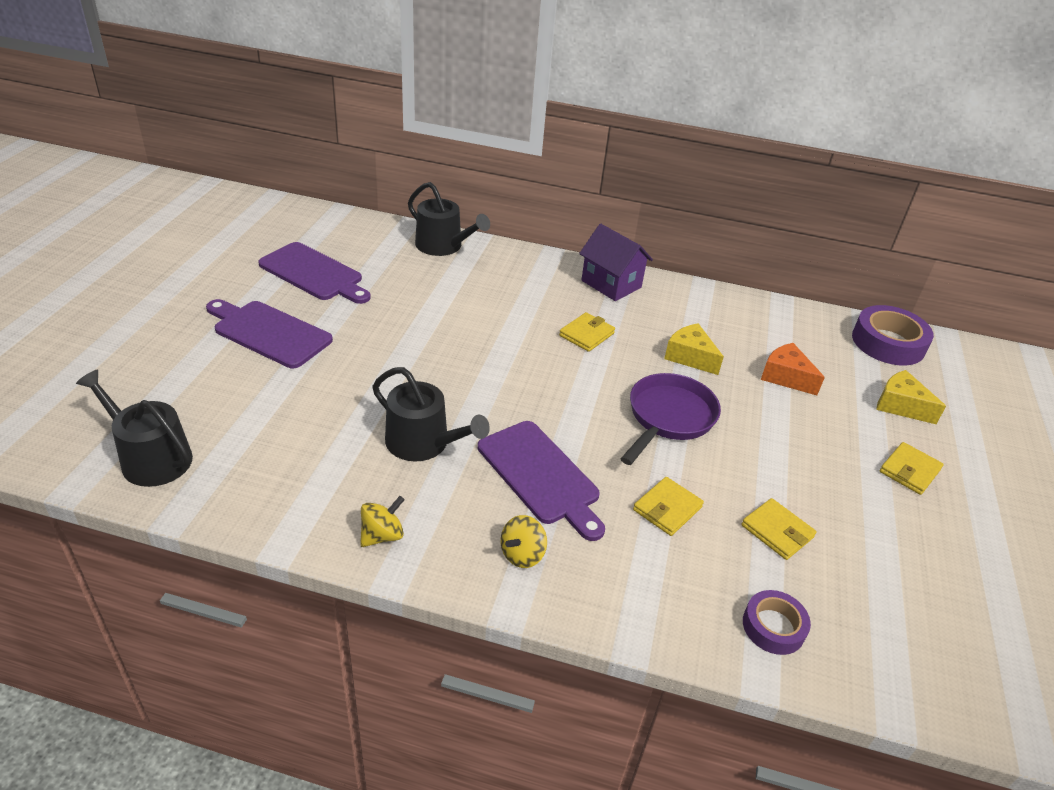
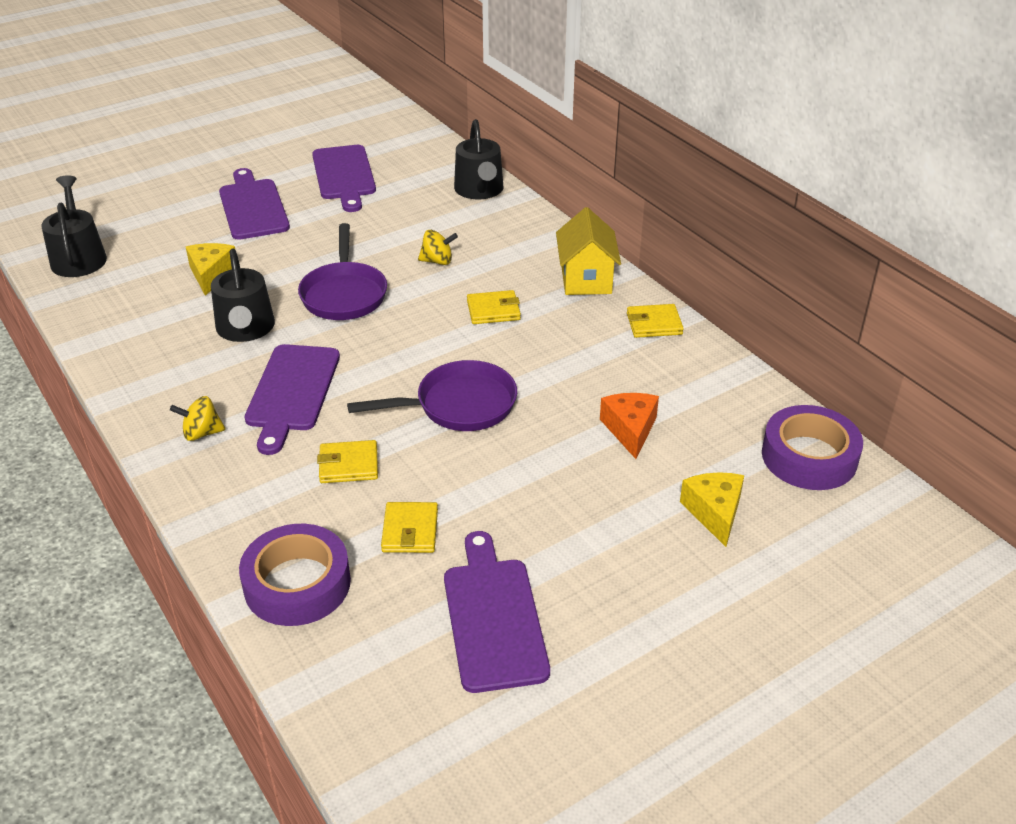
camera: 45 degrees right, 0 degrees up
yellow spinning top [360,496,405,547] -> yellow spinning top moved to [418,230,458,265]
purple house [579,224,653,301] -> yellow house [556,207,621,295]
yellow cheese [664,323,724,375] -> yellow cheese moved to [186,243,235,296]
purple tape [743,590,811,655] -> purple tape [239,524,351,626], size x1.68
yellow wallet [880,442,944,495] -> yellow wallet moved to [627,304,684,338]
none -> purple pan [298,223,387,320]
none -> purple cutting board [444,531,550,693]

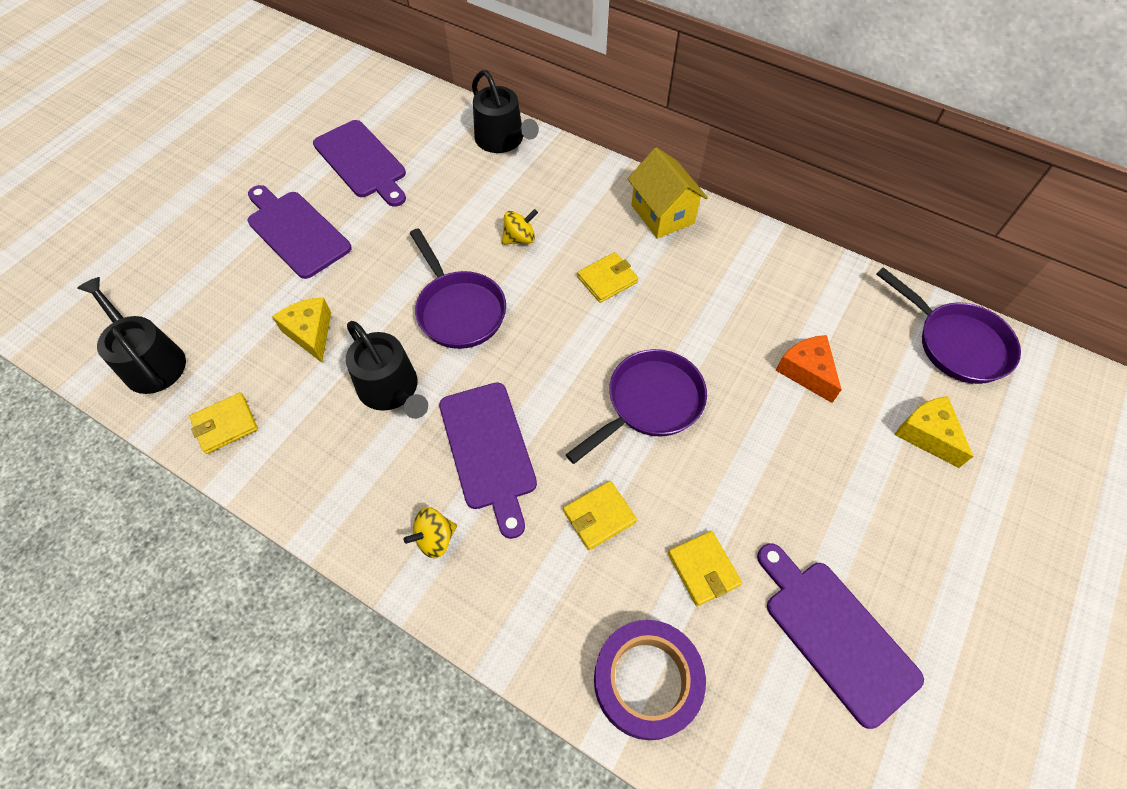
camera: 25 degrees left, 20 degrees up
yellow wallet [627,304,684,338] -> yellow wallet moved to [189,392,258,454]
purple tape [762,405,863,490] -> purple pan [876,267,1021,384]

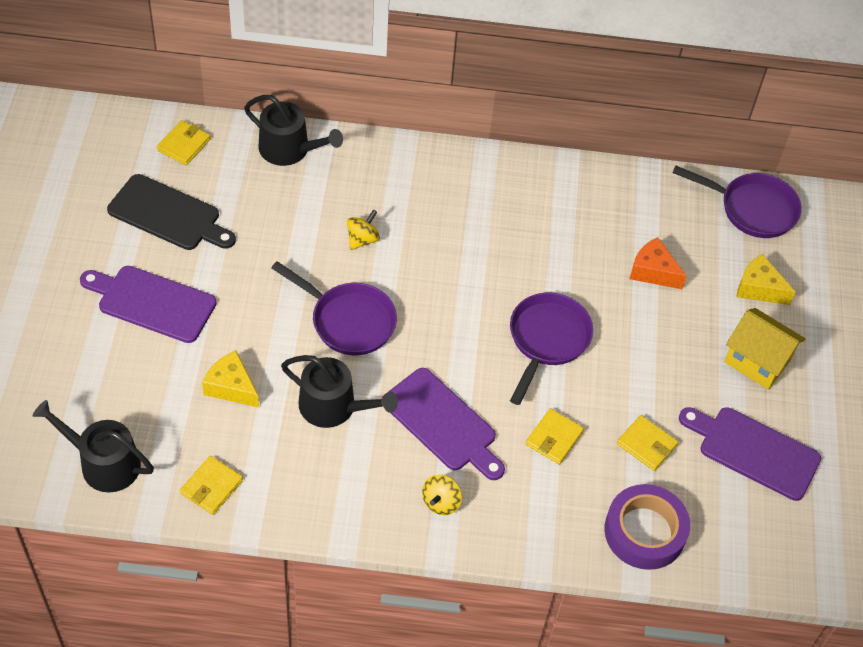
camera: 30 degrees left, 5 degrees down
purple cutting board [313,120,406,207] -> black cutting board [107,174,236,250]
yellow wallet [577,252,638,303] -> yellow wallet moved to [157,120,211,165]
yellow house [628,147,708,239] -> yellow house moved to [724,308,806,390]

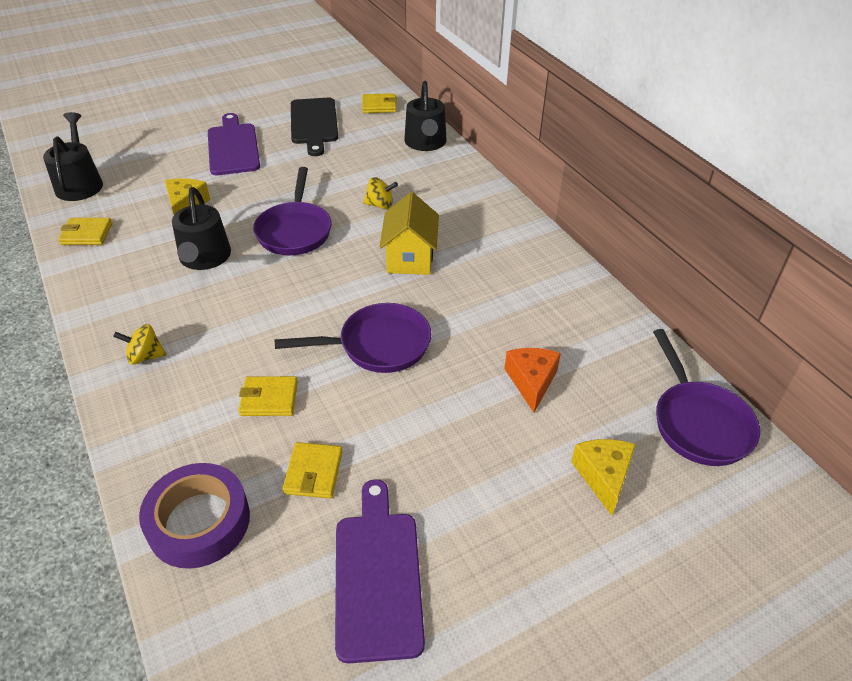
camera: 60 degrees right, 10 degrees down
purple cutting board [382,368,505,480] -> none
yellow house [724,308,806,390] -> yellow house moved to [379,192,439,275]

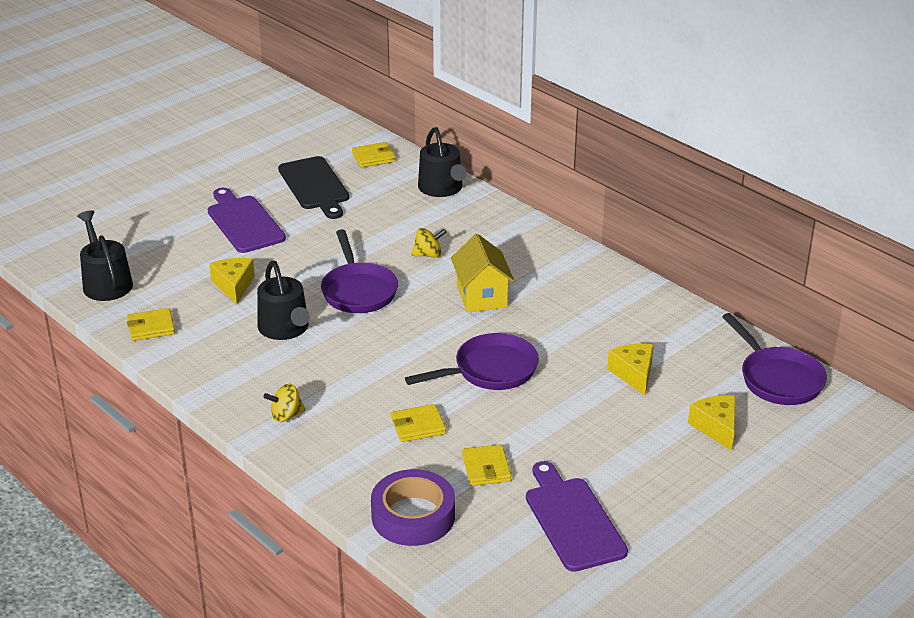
camera: 15 degrees left, 10 degrees down
orange cheese [505,348,561,413] -> yellow cheese [607,344,654,396]

